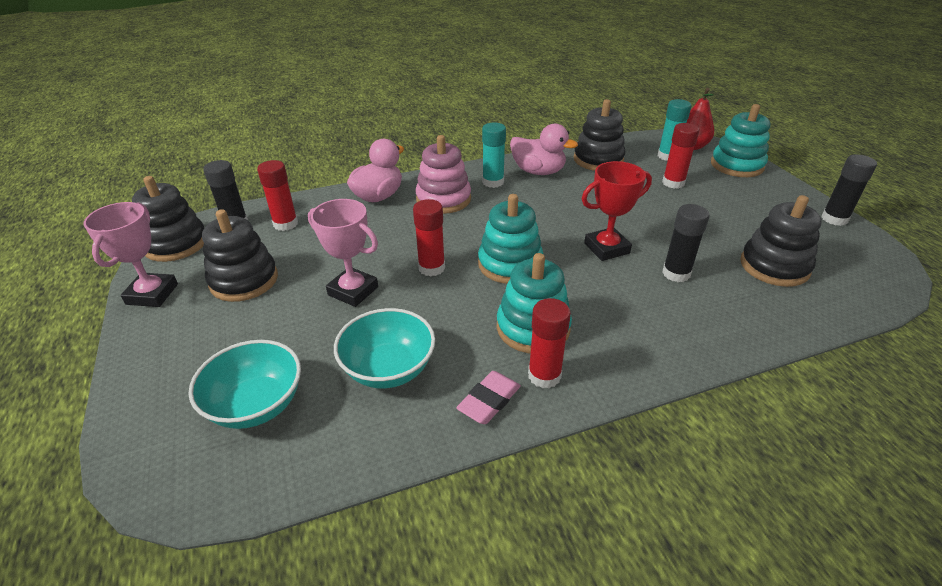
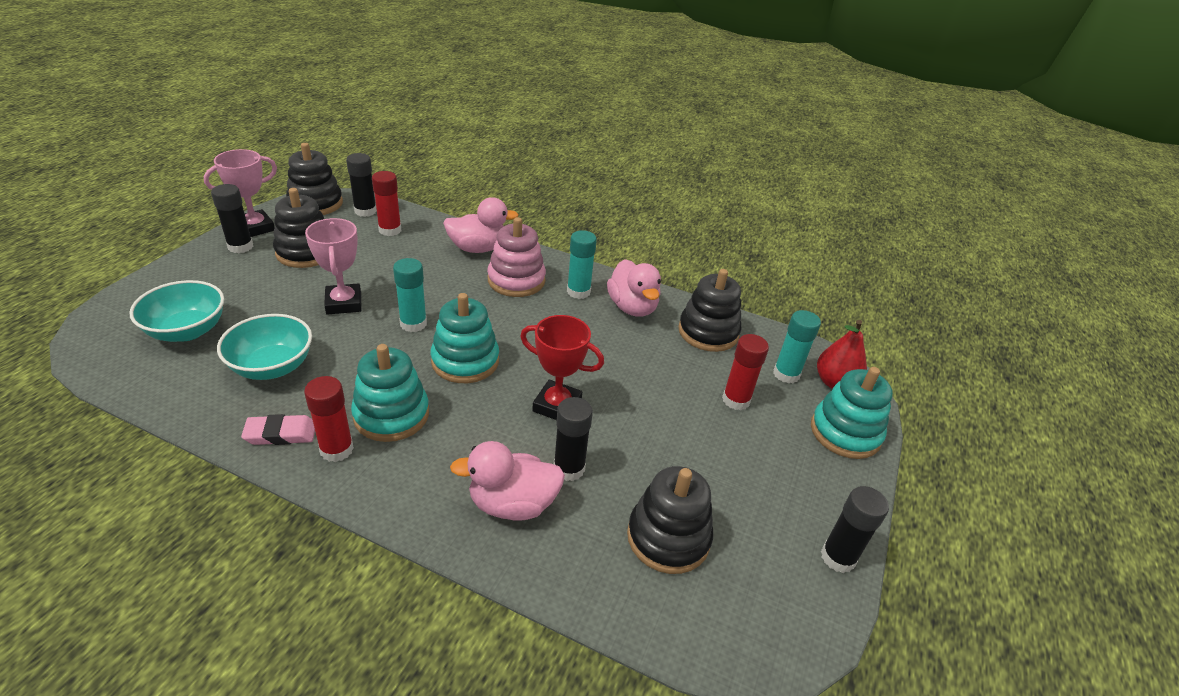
camera: 40 degrees right, 0 degrees up
red glue stick [413,199,445,277] -> turquoise glue stick [393,258,427,332]
none -> black glue stick [211,184,254,253]
none -> pink duck [450,441,565,521]

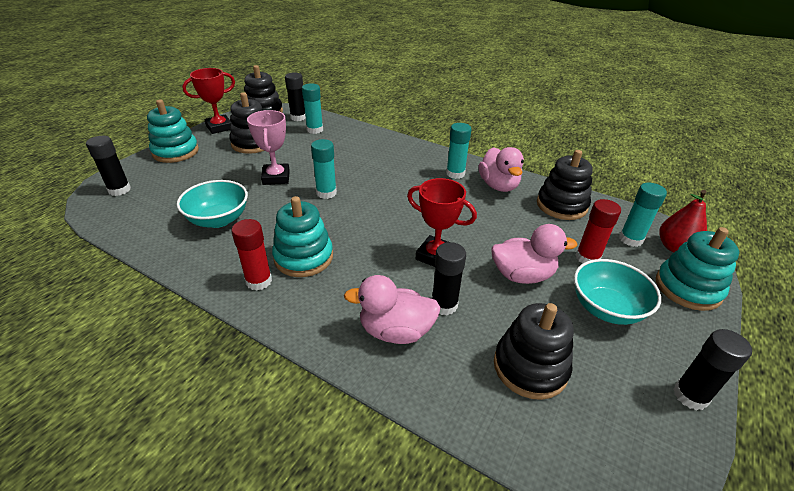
camera: 10 degrees right, 0 degrees up
turquoise bowl [129,280,224,342] -> turquoise bowl moved to [574,259,661,325]
pink trophy [204,149,277,237] -> red trophy [182,68,235,134]
black glue stick [211,184,254,253] -> black glue stick moved to [86,136,131,196]
pink eraser [241,414,315,445] -> none
red glue stick [372,171,401,236] -> turquoise glue stick [302,83,323,134]
turquoise stacking toy [431,293,499,383] -> turquoise stacking toy moved to [147,99,199,163]
pink duck [443,197,519,253] -> pink duck moved to [491,224,577,284]
pink stacking toy [487,217,546,297] -> none

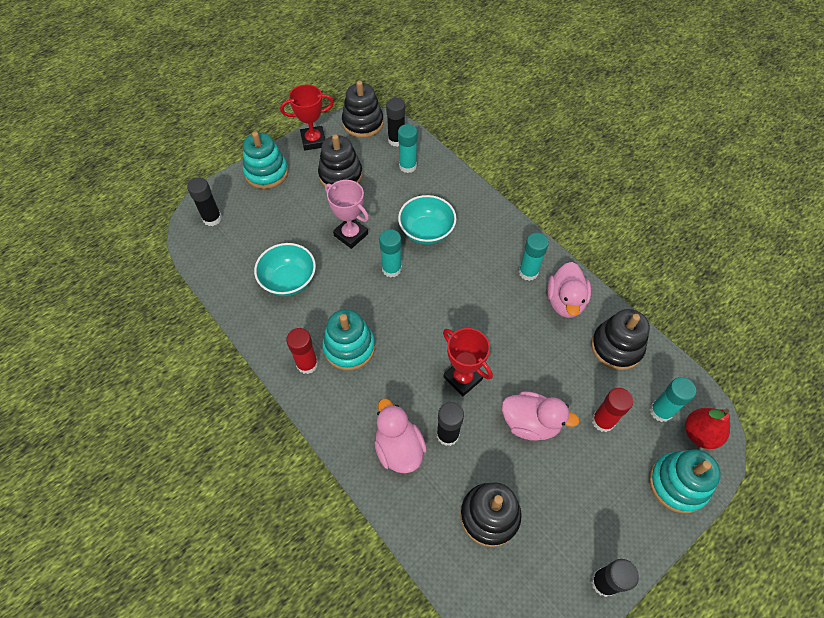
camera: 20 degrees right, 20 degrees up
pink trophy [247,110,290,185] -> pink trophy turned 60 degrees counterclockwise [325,180,369,249]
pink duck [344,275,441,344] -> pink duck turned 45 degrees clockwise [374,398,427,473]
turquoise bowl [574,259,661,325] -> turquoise bowl moved to [398,195,456,245]

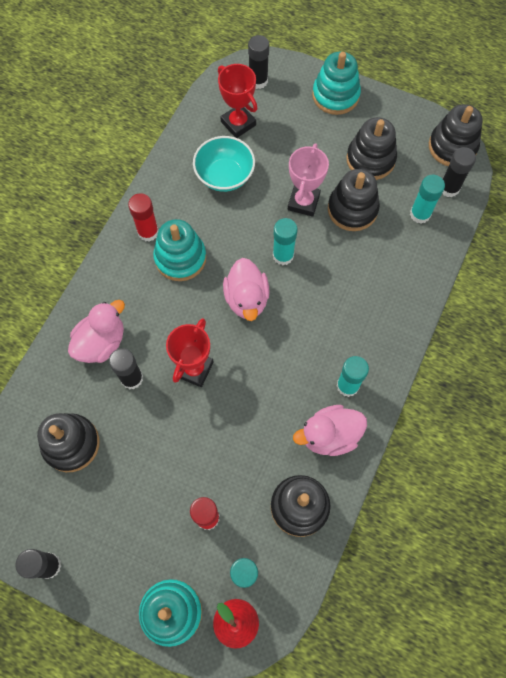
camera: 65 degrees right, 10 degrees up
red trophy [280,84,334,151] -> red trophy moved to [218,64,257,138]
turquoise bowl [398,195,456,245] -> none
pink duck [502,391,579,441] -> pink duck moved to [223,258,270,321]
none -> black stacking toy [328,169,380,231]

